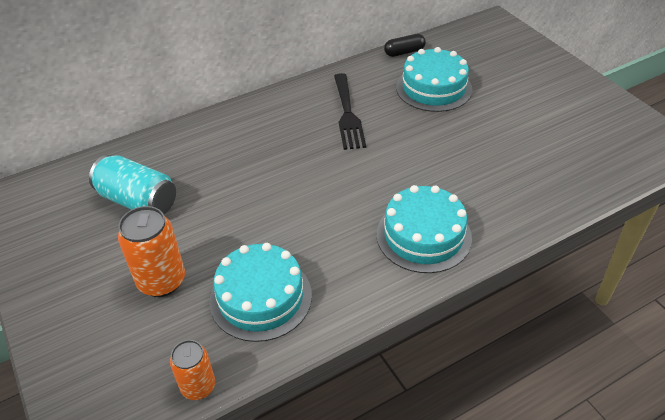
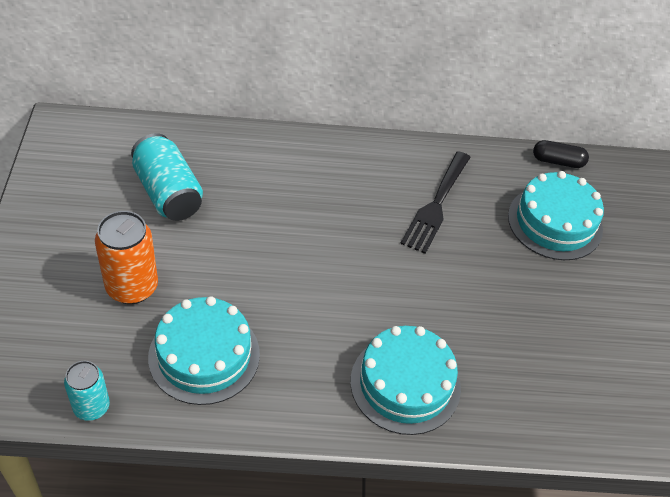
camera: 25 degrees right, 5 degrees up
orange can [170,340,215,400] -> turquoise can [64,361,110,421]

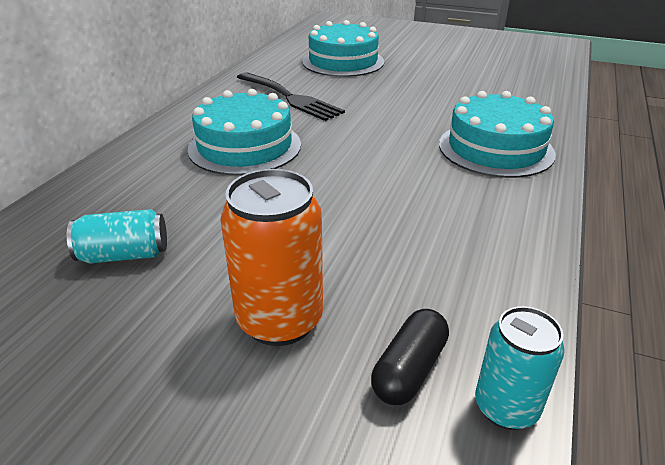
camera: 65 degrees left, 15 degrees down
turquoise can [131,133,203,221] -> turquoise can [67,209,167,264], size x0.63
turquoise cake [148,296,260,405] -> turquoise cake moved to [188,89,301,175]
black capsule [533,140,589,168] -> black capsule moved to [371,309,449,405]

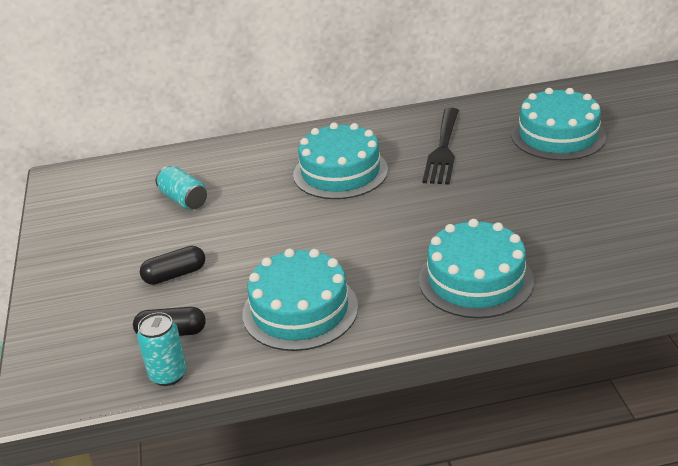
camera: 60 degrees right, 0 degrees up
orange can [220,169,323,346] -> black capsule [140,246,205,285]
none -> turquoise cake [242,248,358,351]

